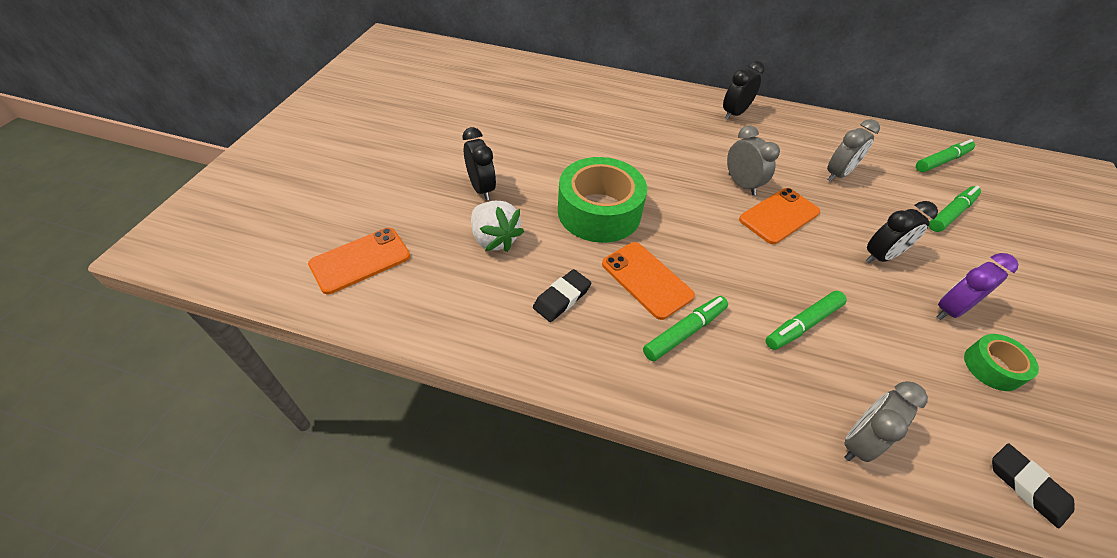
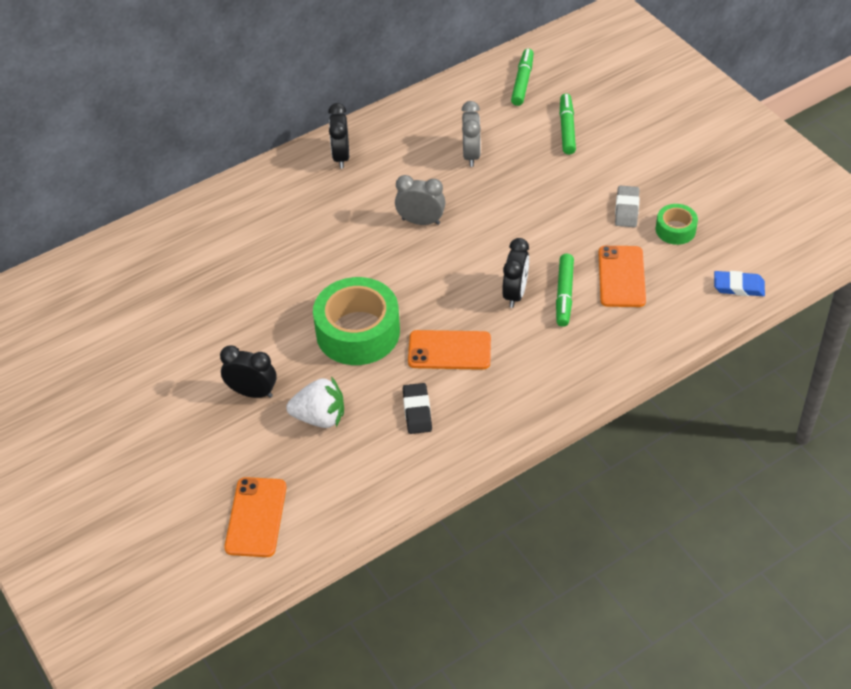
camera: 45 degrees left, 0 degrees up
green marker [643,296,728,361] -> none
orange phone [739,188,820,244] -> orange phone moved to [599,246,646,307]
grey clock [844,381,928,462] -> none
black clock [866,201,938,263] -> black clock moved to [502,238,529,308]
purple clock [937,253,1019,320] -> grey eraser [615,186,640,227]
black eraser [992,443,1075,528] -> blue eraser [714,271,765,296]

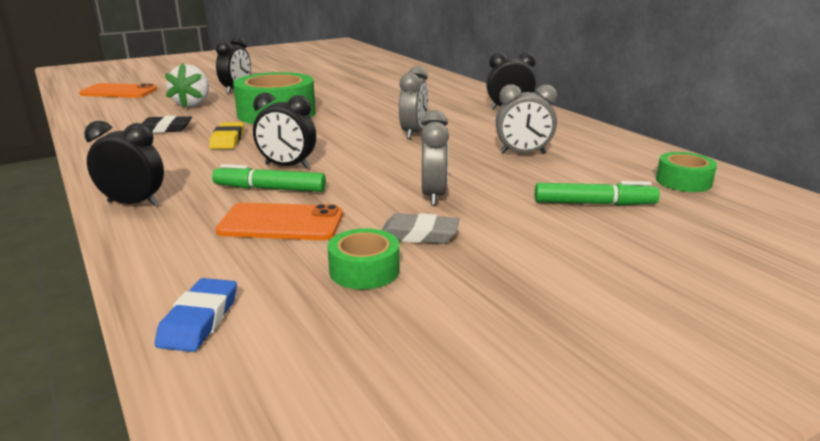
camera: 90 degrees right, 25 degrees down
orange phone [408,330,491,370] -> yellow eraser [209,122,244,149]
green marker [511,48,534,106] -> green tape [656,152,717,192]
none -> black clock [84,121,164,206]
none -> grey clock [421,110,449,205]

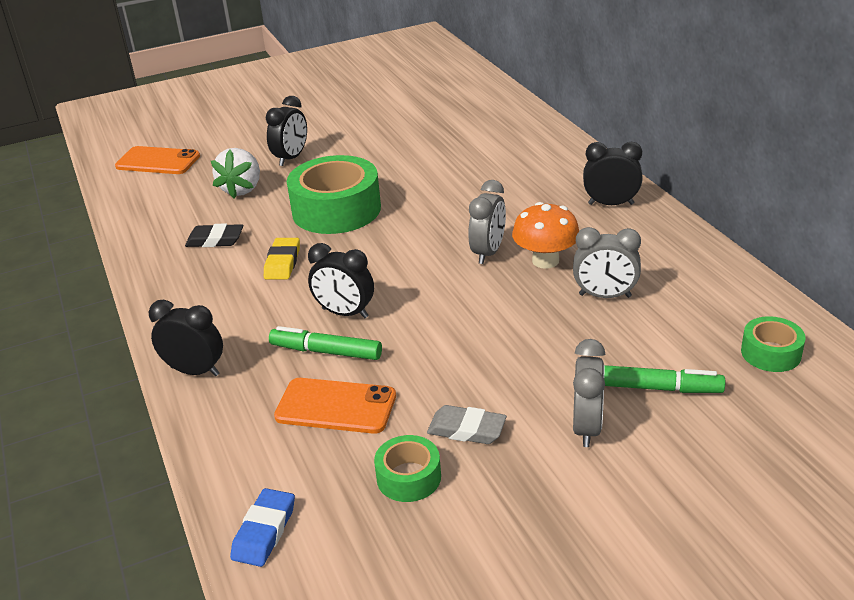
camera: 10 degrees right, 10 degrees up
grey clock [421,110,449,205] -> grey clock moved to [573,339,606,447]
none -> orange mushroom [512,202,579,269]

